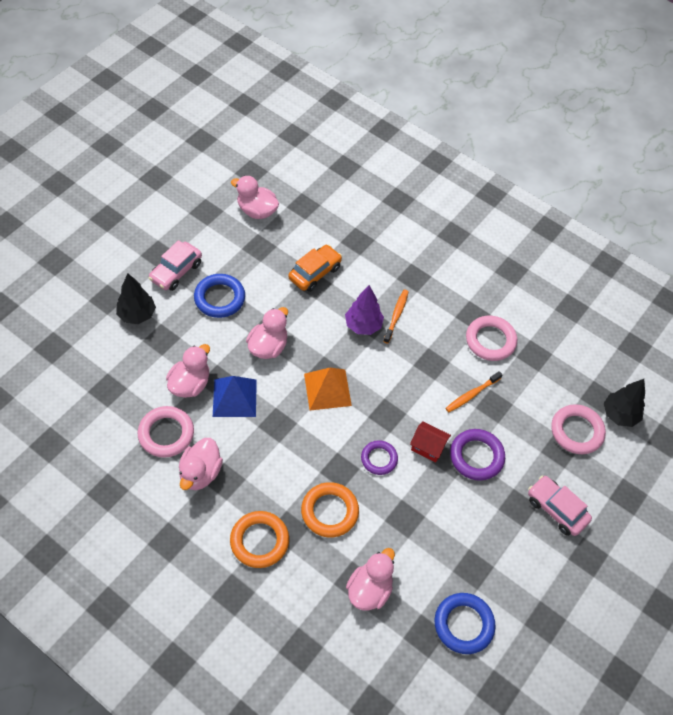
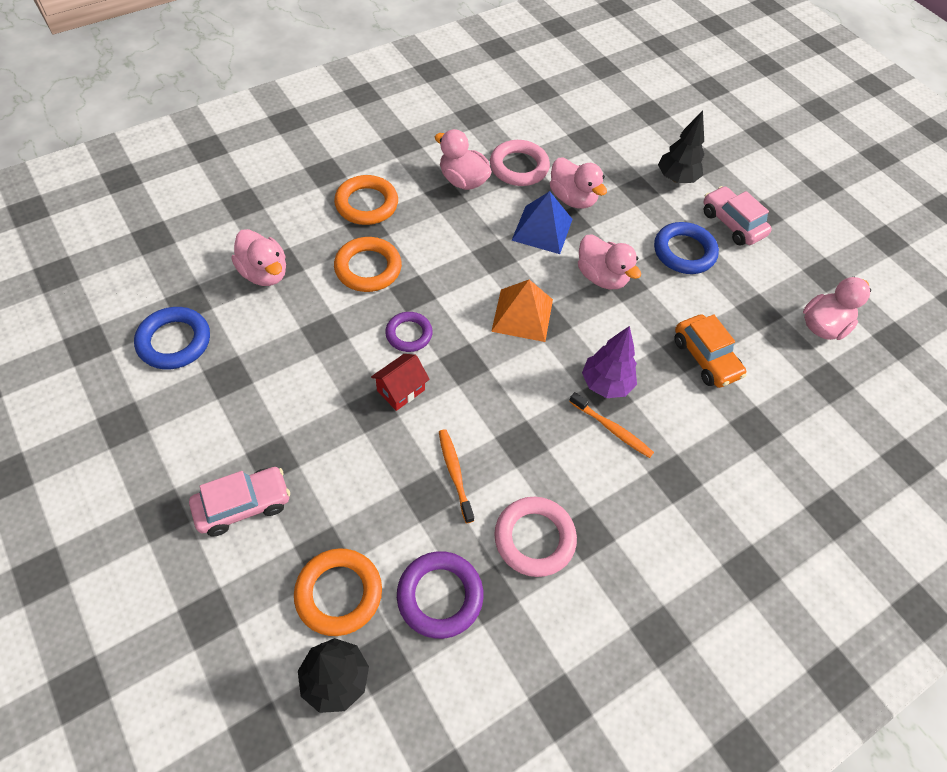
camera: 110 degrees right, 0 degrees up
purple ring [450,429,505,481] -> purple ring moved to [397,551,483,639]
pink ring [551,404,606,454] -> orange ring [294,548,382,636]

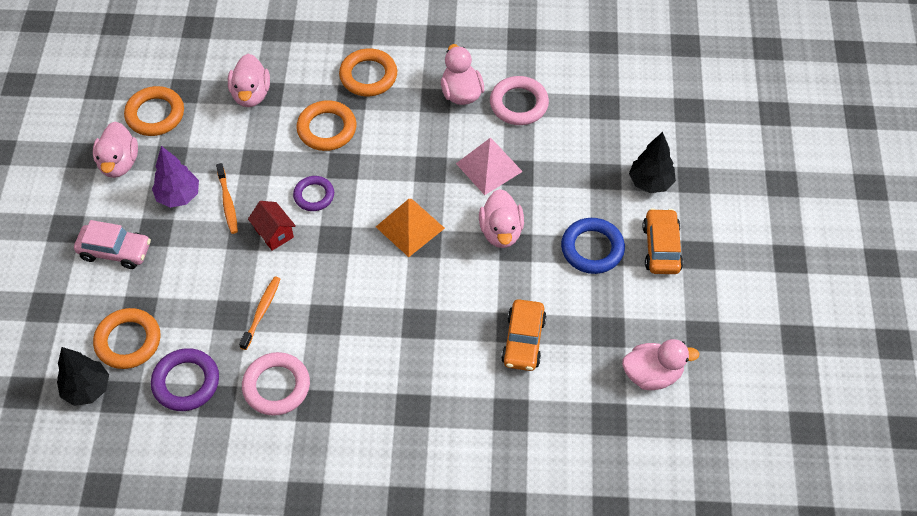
camera: 40 degrees right, 0 degrees up
blue ring [134,307,210,369] -> orange ring [124,86,184,136]
red house [371,354,430,411] -> red house turned 60 degrees clockwise [248,201,296,251]
blue pyramid [512,191,573,254] -> pink pyramid [456,138,523,195]
pink duck [550,158,607,209] -> pink duck moved to [93,122,138,178]
orange toothbrush [569,392,654,458] -> orange toothbrush moved to [216,163,238,234]
purple tree [582,326,637,398] -> purple tree moved to [152,146,199,208]
pink car [703,186,772,246] -> orange car [643,208,683,274]

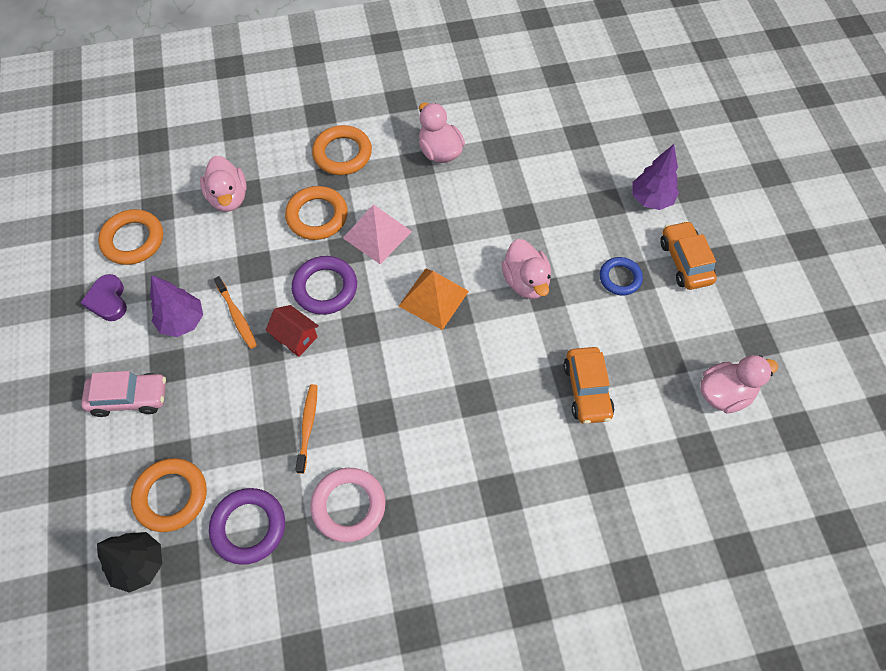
camera: 15 degrees left, 5 degrees up
pink duck [93,122,138,178] -> purple heart [80,274,127,321]
purple ring [293,176,334,211] -> purple ring [292,256,357,315], size x1.51
pink pyramid [456,138,523,195] -> pink pyramid moved to [343,204,412,264]
pink ring [490,76,549,125] -> none
blue ring [561,218,625,274] -> blue ring [600,257,643,295], size x0.66
black tree [629,132,676,193] -> purple tree [632,144,679,210]

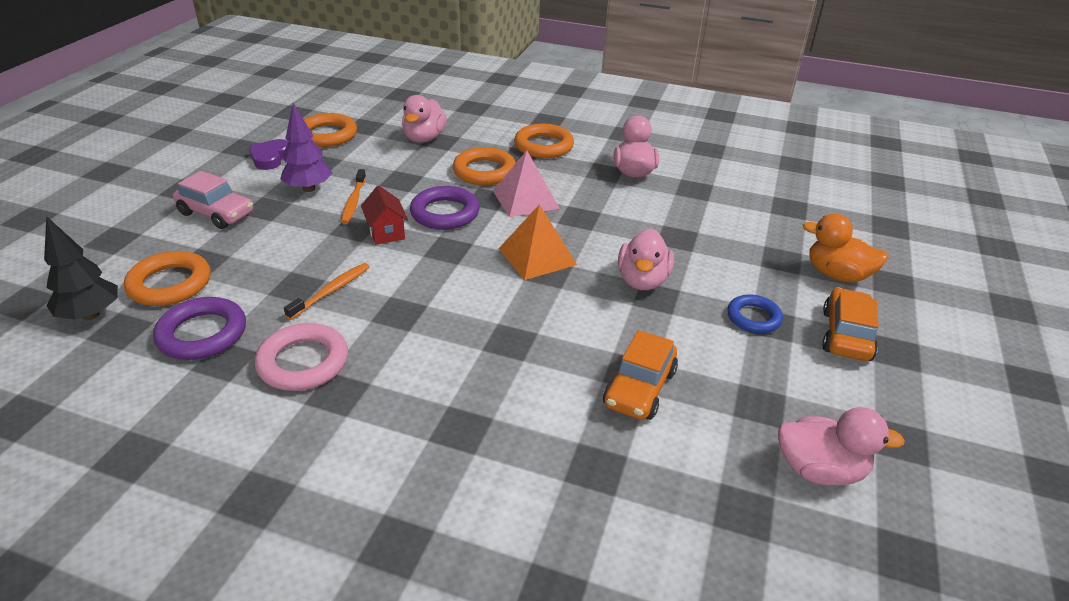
camera: 30 degrees right, 25 degrees down
purple tree [632,144,679,210] -> orange duck [803,213,889,282]

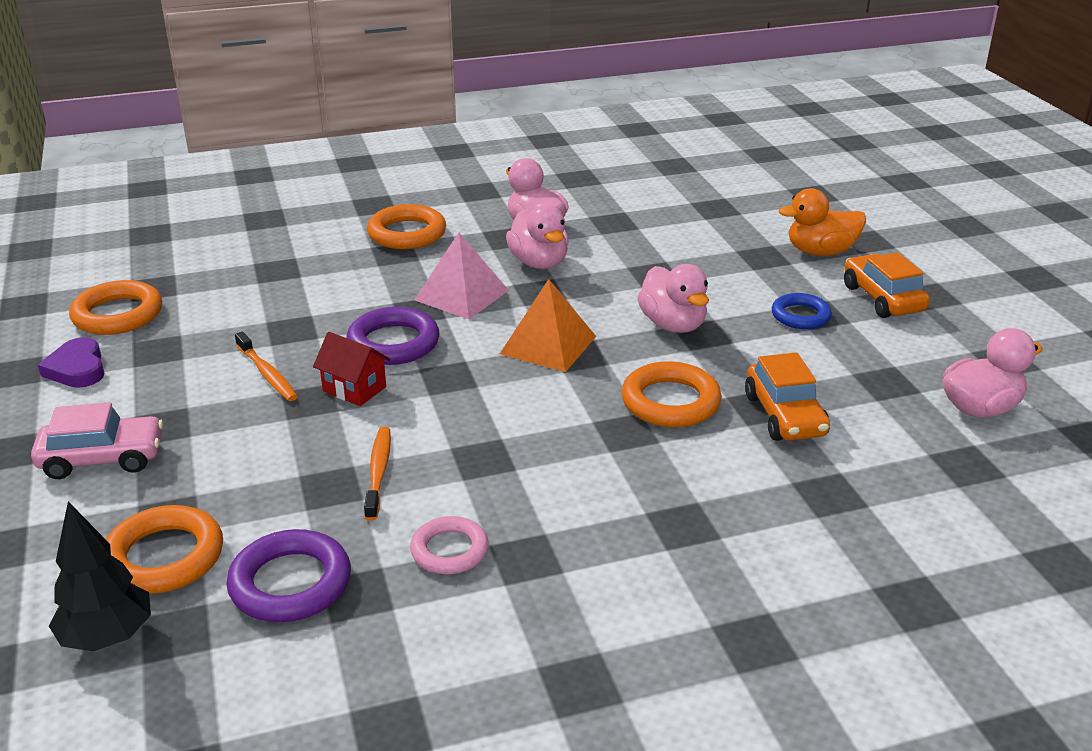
camera: 35 degrees left, 5 degrees down
pink ring [255,323,348,391] -> pink ring [410,516,489,574], size x0.66
purple tree [280,103,332,192] -> none
pink duck [402,95,447,143] -> pink duck moved to [506,205,569,269]
orange ring [453,147,516,185] -> orange ring moved to [621,361,722,427]

